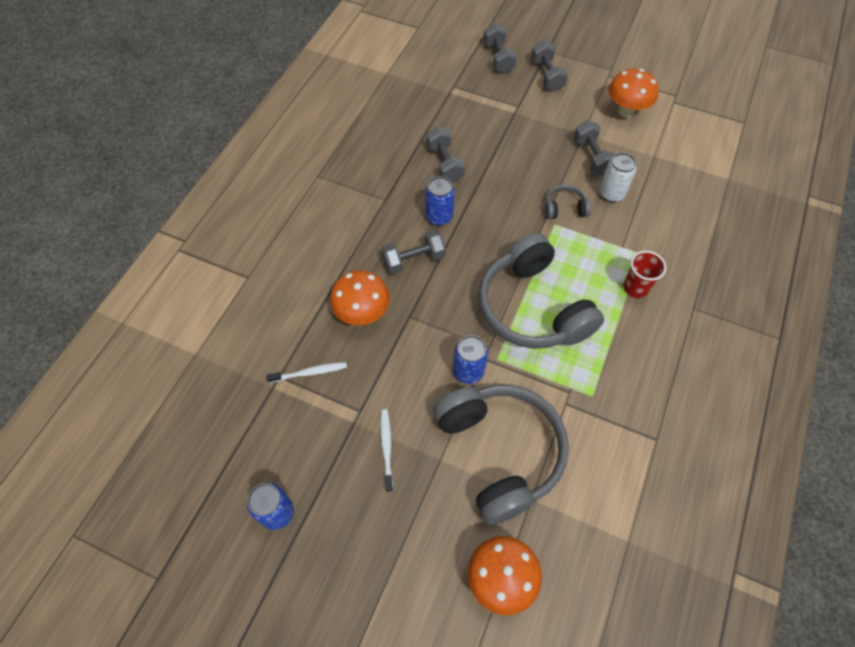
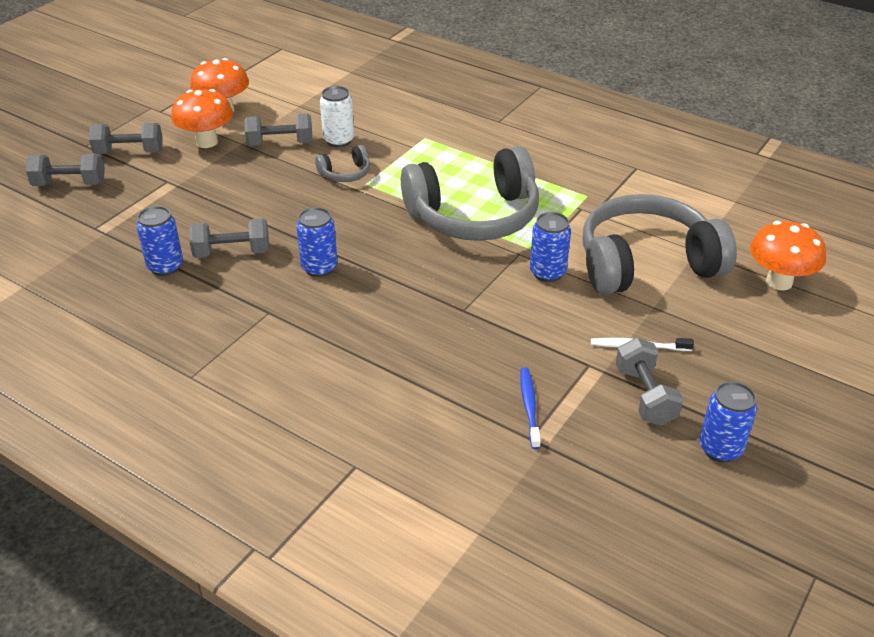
camera: 80 degrees left, 20 degrees down
white toothbrush [266,362,347,383] -> blue toothbrush [520,367,541,449]
orange mushroom [330,270,390,325] -> orange mushroom moved to [171,89,233,148]
grey dumbbell [381,230,446,275] -> grey dumbbell moved to [616,338,683,426]
grey headphones [545,185,591,219] -> grey headphones turned 120 degrees counterclockwise [315,145,370,182]
red cup [623,251,667,298] -> none
none -> blue can [136,206,183,276]

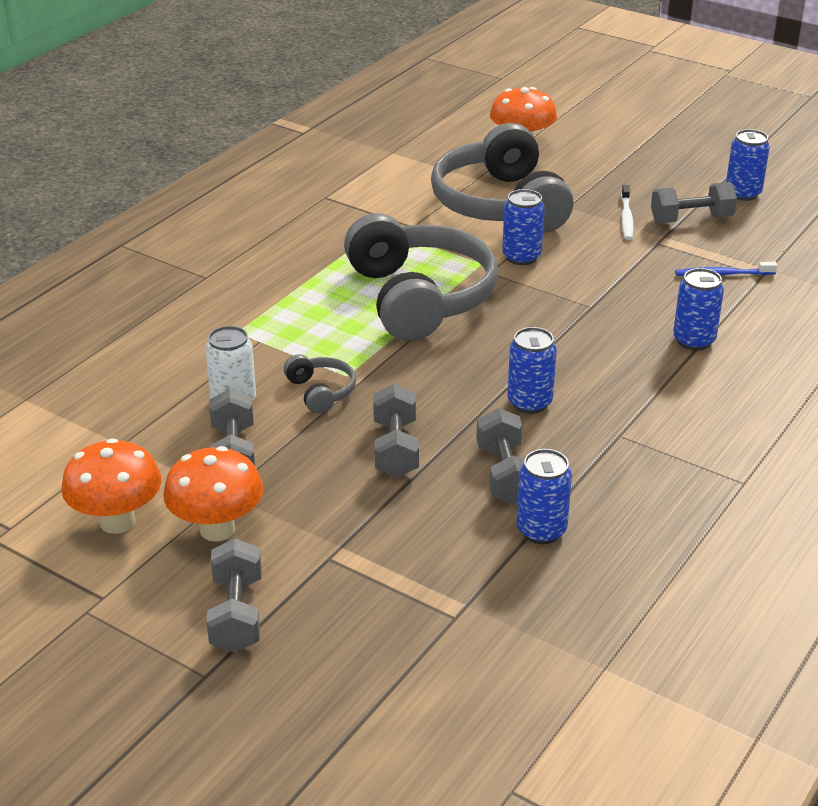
camera: 90 degrees left, 5 degrees down
grey dumbbell [26,154,105,186] -> grey dumbbell moved to [373,384,419,478]
none -> blue can [673,268,724,350]

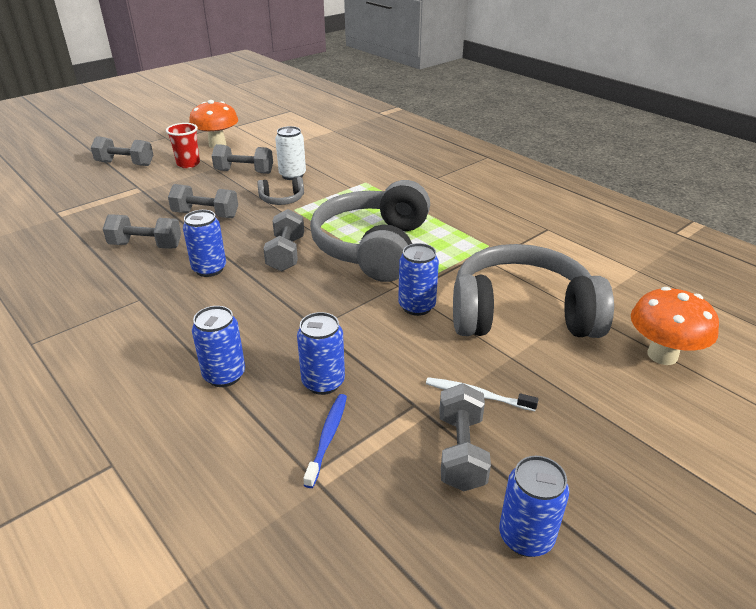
camera: 105 degrees right, 0 degrees up
orange mushroom [163,446,263,542] -> red cup [166,123,200,168]
grey headphones [344,213,498,341] -> grey headphones turned 105 degrees clockwise [310,180,430,282]
blue can [516,449,572,544] -> blue can moved to [297,312,345,395]
none -> grey dumbbell [263,209,304,272]

